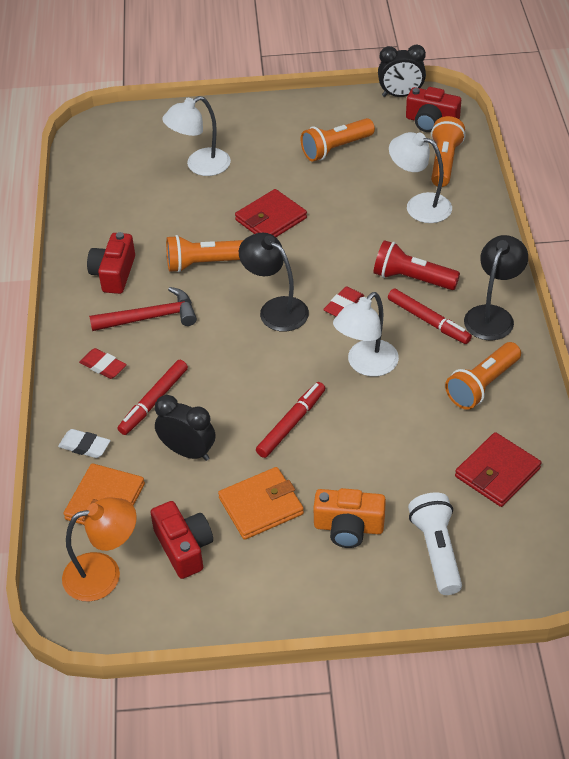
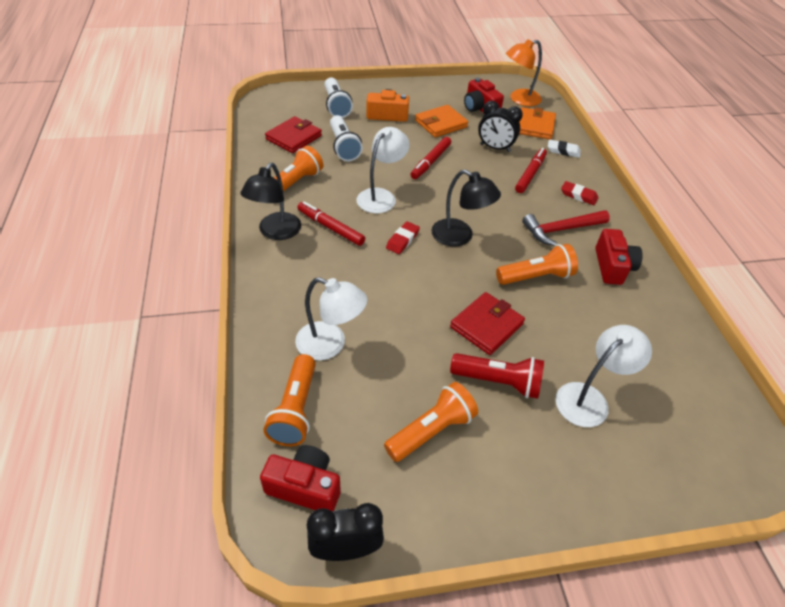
camera: 170 degrees right, 0 degrees up
red flashlight [374,240,460,290] -> red flashlight moved to [450,353,544,399]
none -> white flashlight [330,115,363,161]

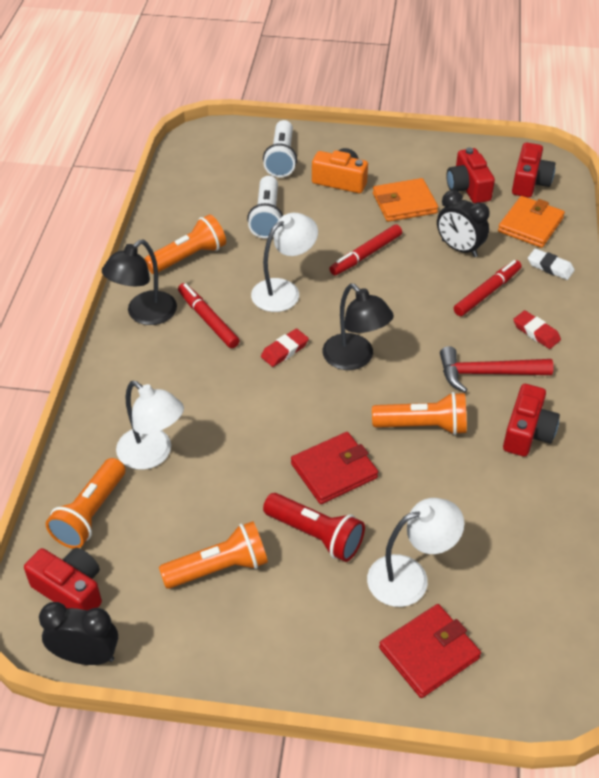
camera: 20 degrees right, 0 degrees up
red wallet [265,116,322,153] -> red wallet moved to [379,604,481,698]
orange lamp [506,39,542,106] -> red camera [512,143,555,197]

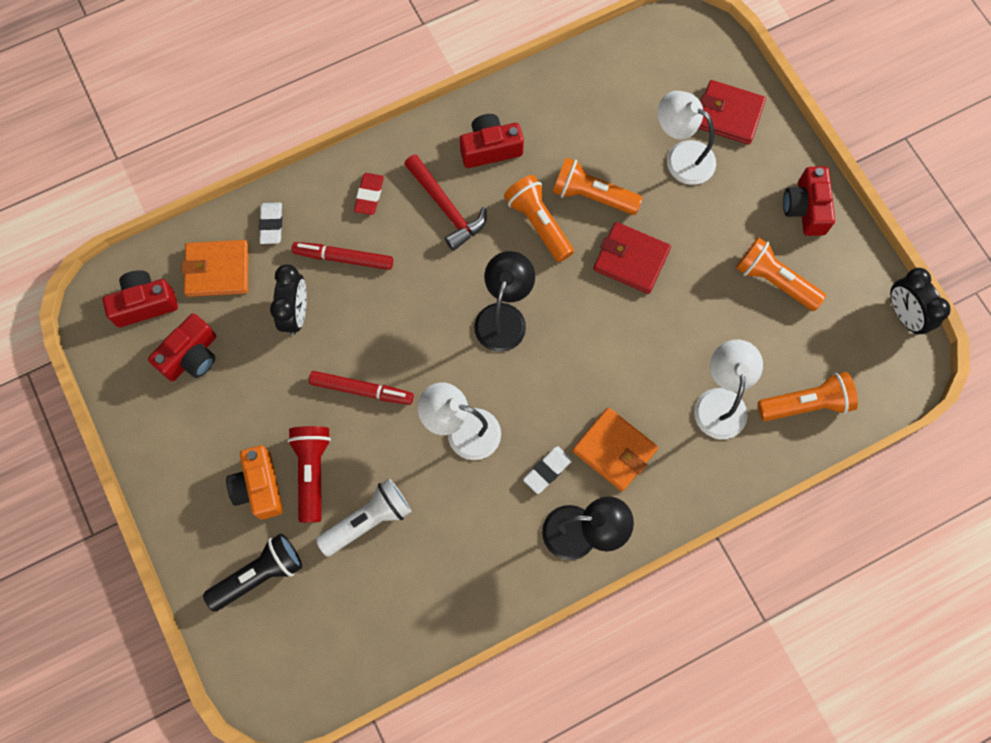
camera: 125 degrees left, 25 degrees up
red camera [24,548,102,611] -> red camera moved to [783,167,835,236]
orange flashlight [145,214,226,274] -> orange flashlight moved to [553,158,643,215]
red marker [178,283,240,348] -> white eraser [523,446,572,494]
red eraser [261,329,309,367] -> none
white flashlight [263,120,297,178] -> black flashlight [203,533,302,611]
red flashlight [263,493,365,562] -> red flashlight moved to [287,426,331,523]
orange wallet [373,178,438,222] -> orange wallet moved to [573,407,658,491]

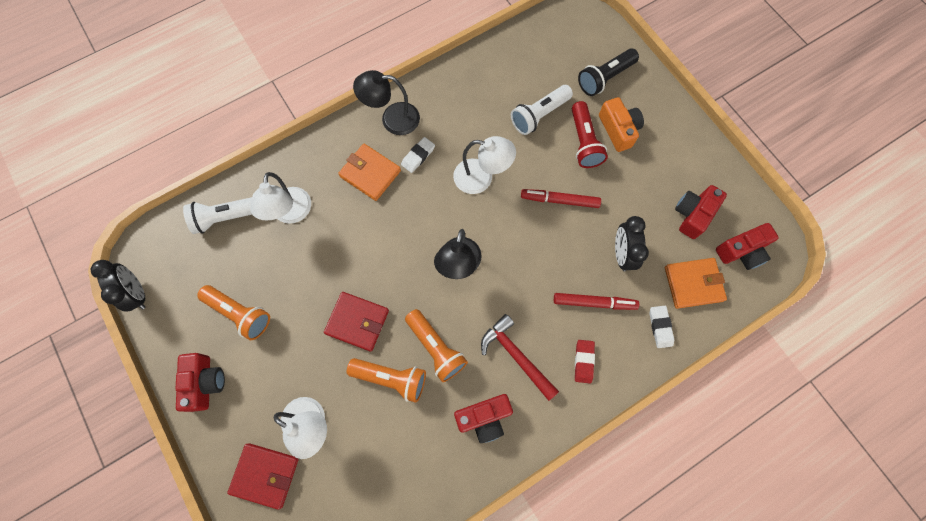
camera: 175 degrees right, 0 degrees up
orange flashlight [758,372,858,421] -> white flashlight [183,197,252,234]

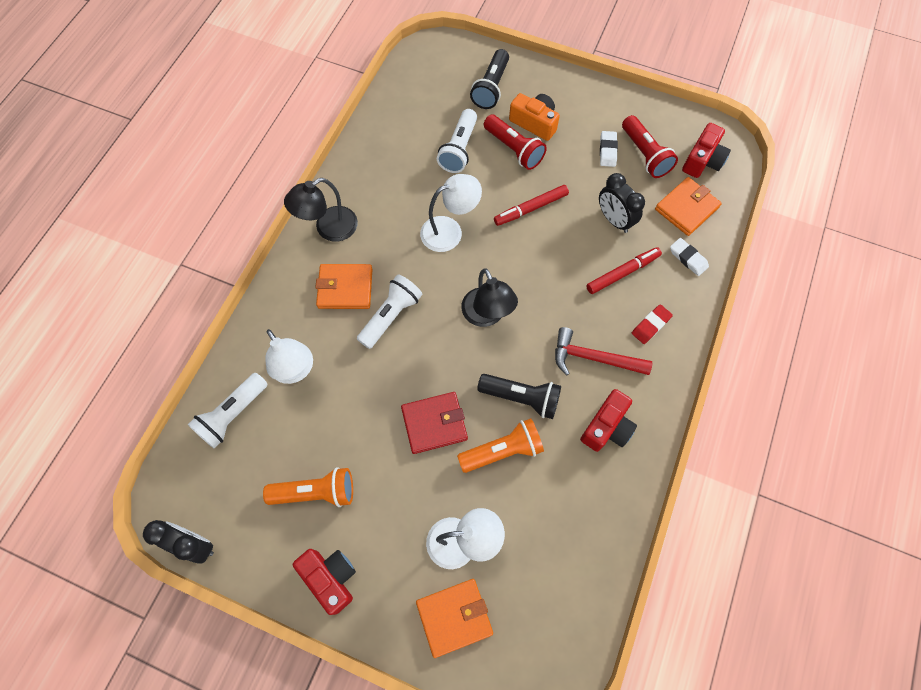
camera: 35 degrees left, 5 degrees down
red wallet [227,443,299,510] -> orange wallet [416,579,493,658]
white eraser [401,137,435,173] -> white eraser moved to [600,131,618,167]
orange flashlight [405,309,468,382] -> black flashlight [477,374,561,419]
red eraser [575,340,595,383] -> red eraser turned 75 degrees clockwise [632,304,673,344]
red camera [675,185,727,239] -> red flashlight [622,115,678,178]
none -> white flashlight [357,274,423,349]

